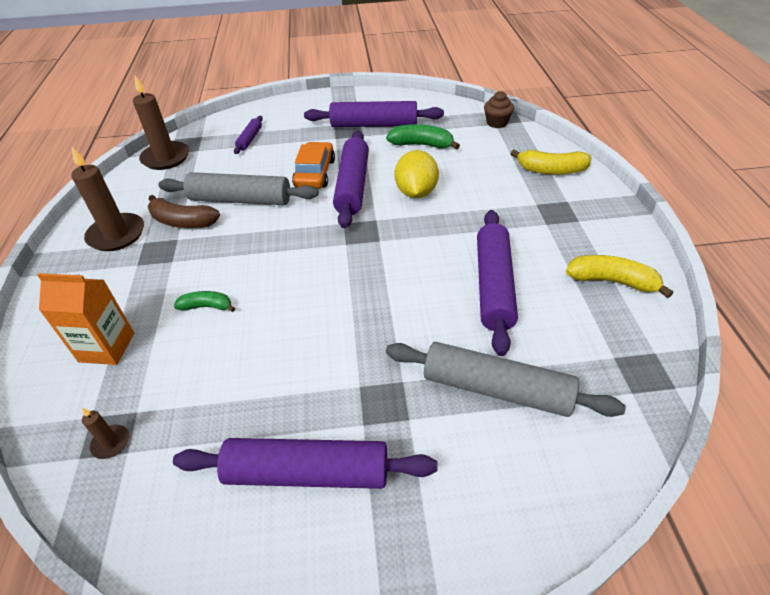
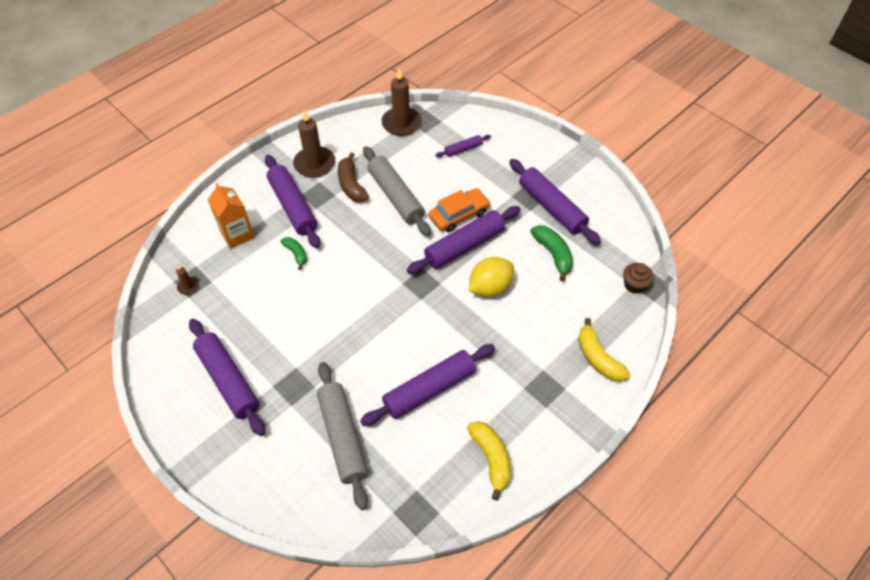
camera: 50 degrees right, 10 degrees up
none -> purple rolling pin [265,155,320,248]

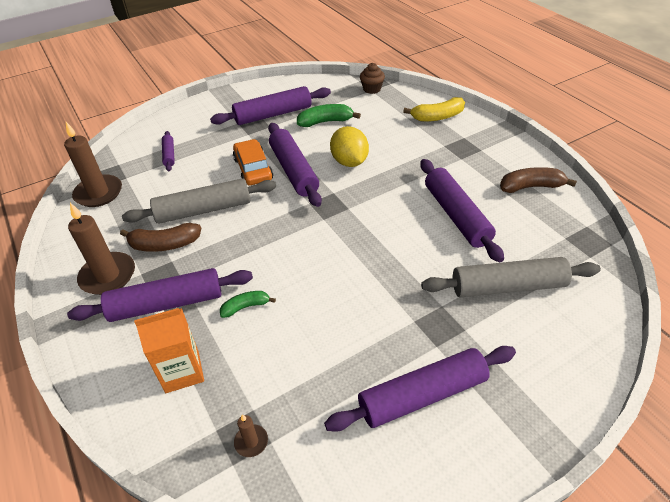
camera: 75 degrees left, 10 degrees down
yellow banana [467,421,511,500] -> brown banana [500,167,577,193]

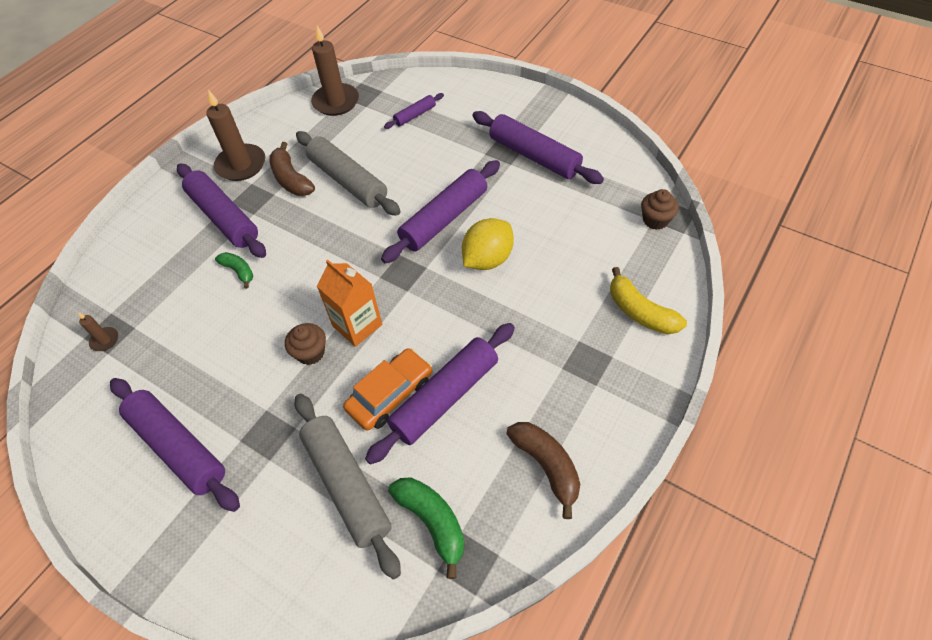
camera: 65 degrees right, 10 degrees up
orange carton [134,308,204,393] -> orange carton moved to [317,260,382,347]
orange car [233,139,273,185] -> orange car moved to [343,348,432,431]
green banana [297,104,361,127] -> green banana moved to [388,477,465,579]
none -> brown cupcake [285,323,326,365]

